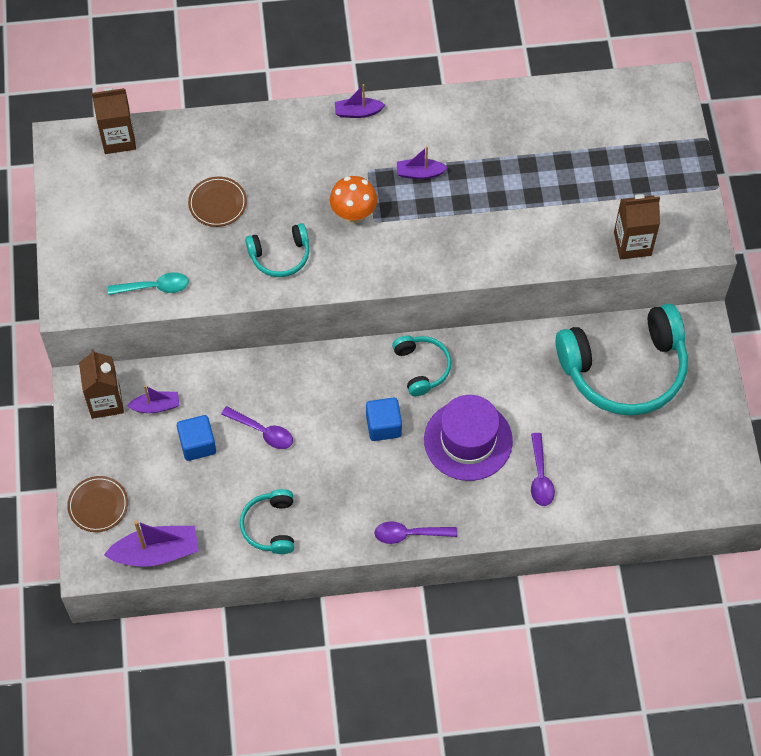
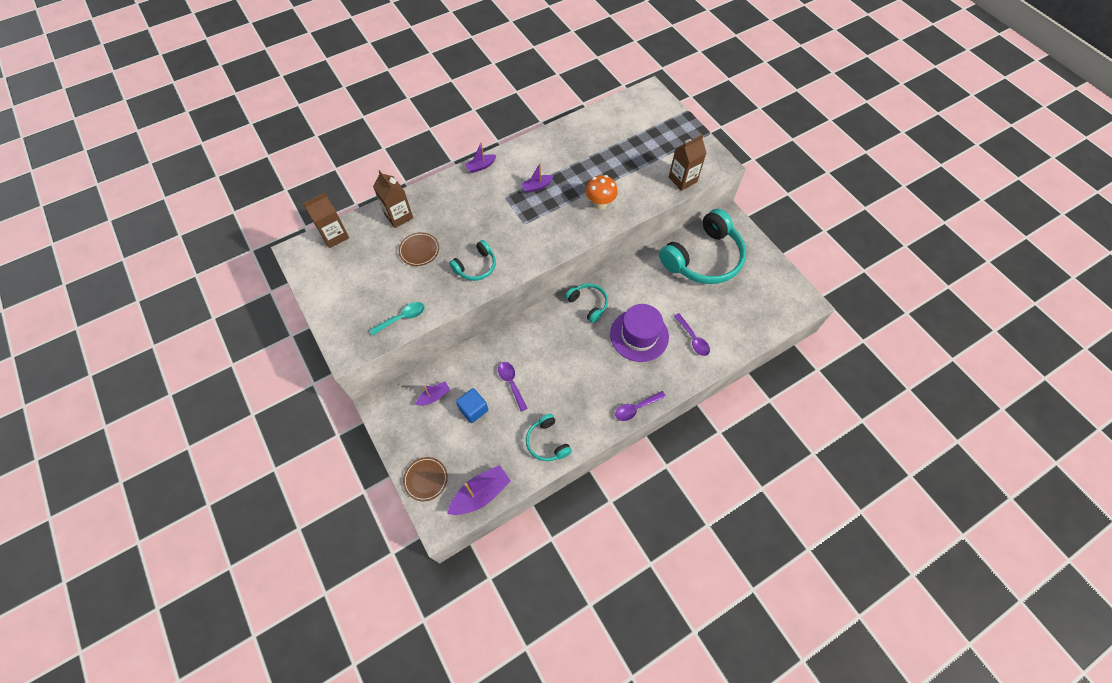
camera: 25 degrees left, 0 degrees up
brown carton [79,349,124,419] -> brown carton moved to [373,170,413,228]
purple spoon [221,406,293,449] -> purple spoon turned 120 degrees counterclockwise [498,362,528,412]
orange mushroom [330,176,377,224] -> orange mushroom moved to [586,175,618,210]
blue cube [366,398,402,441] -> none

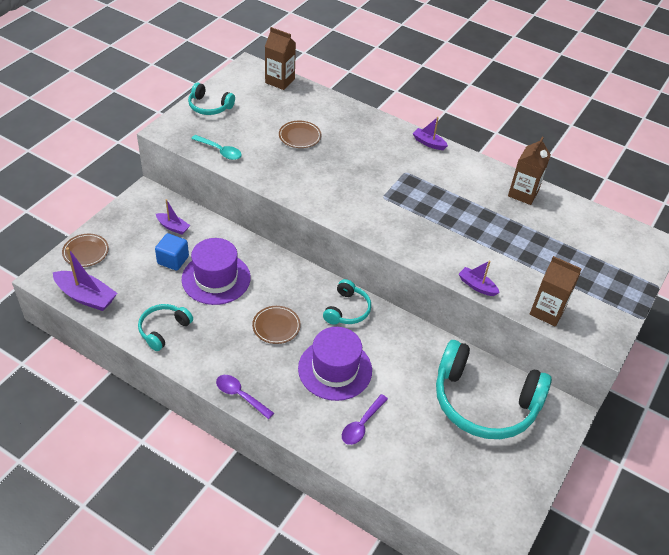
camera: 60 degrees right, 15 degrees down
brown carton [373,170,413,228] -> brown carton moved to [508,137,551,205]
turquoise headphones [449,240,496,281] -> turquoise headphones moved to [188,83,235,115]
purple spoon [498,362,528,412] -> purple hat [182,238,251,305]
purple boat [521,163,554,193] -> purple boat moved to [459,261,500,296]
orange mushroom [586,175,618,210] -> none
none -> brown plate [252,306,301,344]

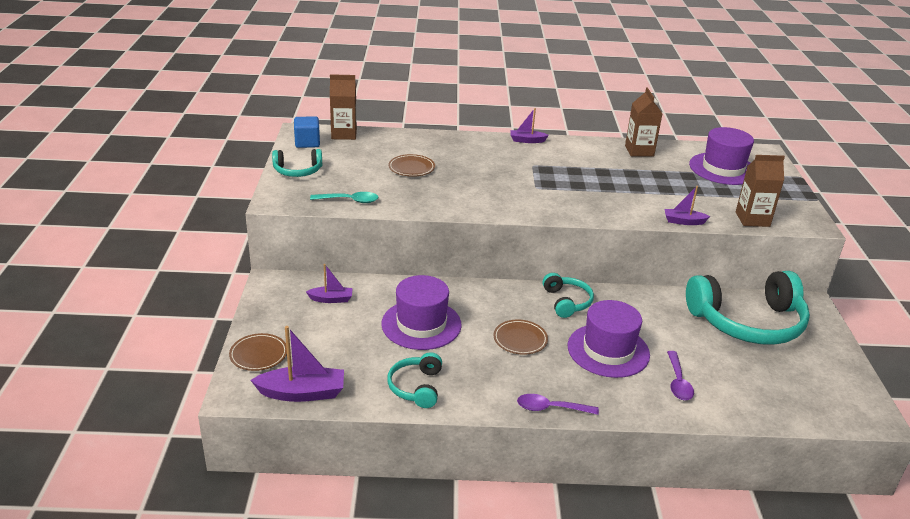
camera: 30 degrees left, 15 degrees down
blue cube [155,233,189,271] -> blue cube moved to [294,116,320,148]
none -> purple hat [689,127,754,185]

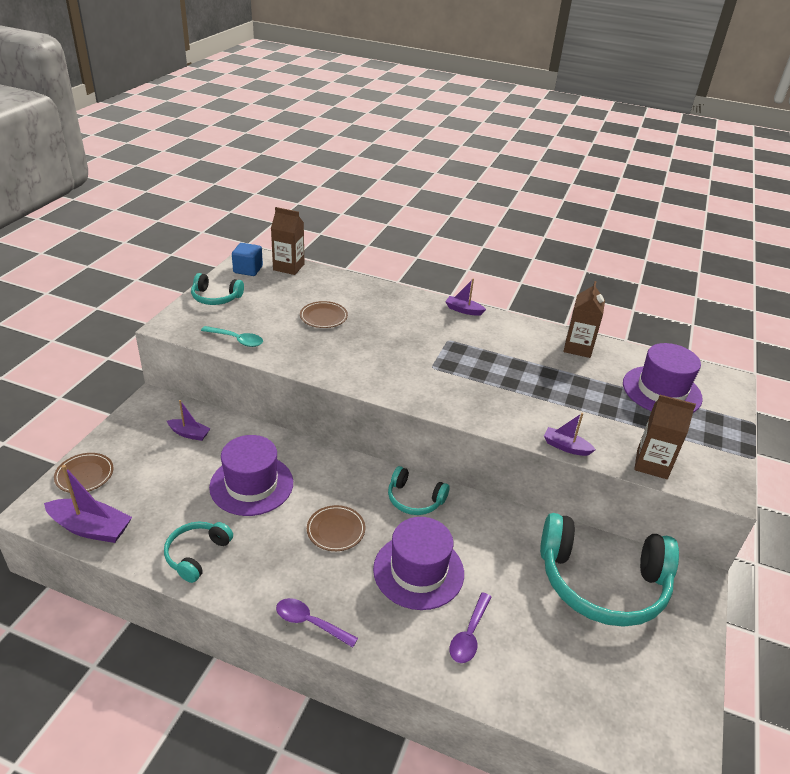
camera: 20 degrees right, 5 degrees up
turquoise headphones [542,273,594,318] -> turquoise headphones turned 105 degrees clockwise [388,466,450,515]

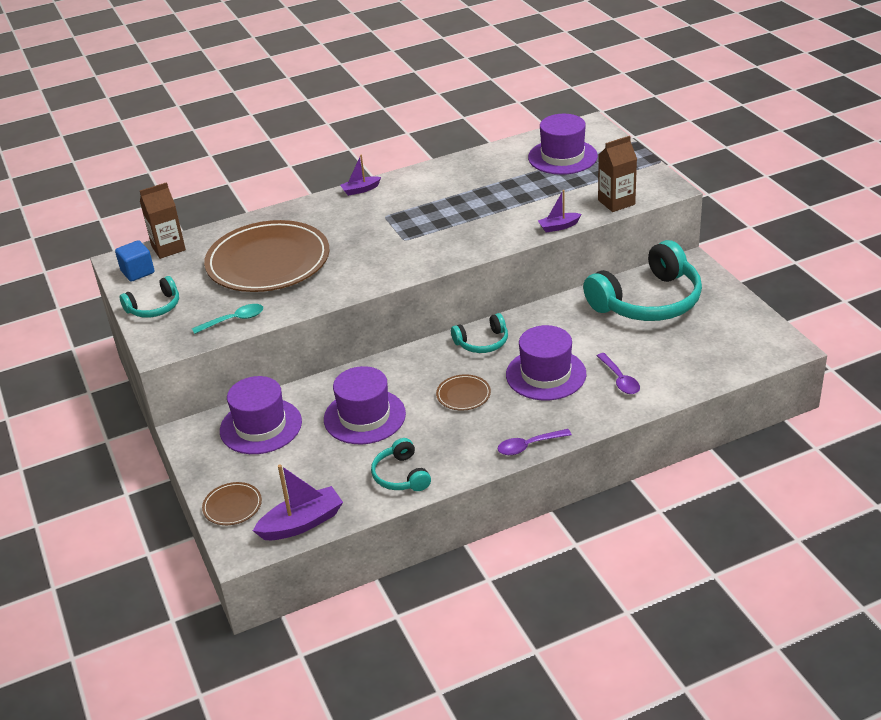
camera: 40 degrees left, 0 degrees up
purple boat [167,400,211,441] -> purple hat [220,376,302,454]
brown plate [300,301,348,328] -> brown plate [204,220,330,292], size x2.44
brown carton [564,281,605,358] -> none

